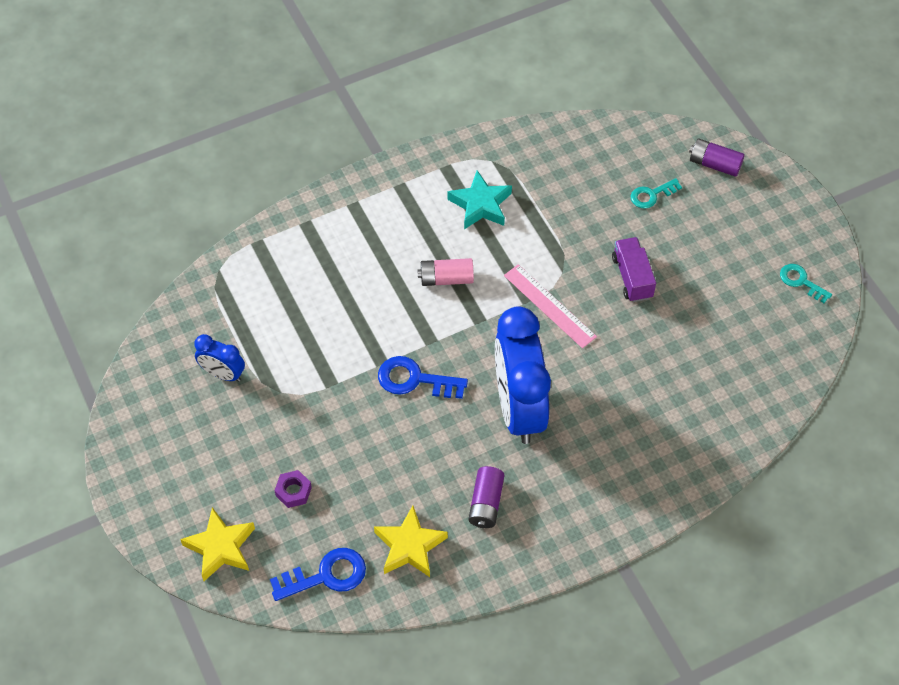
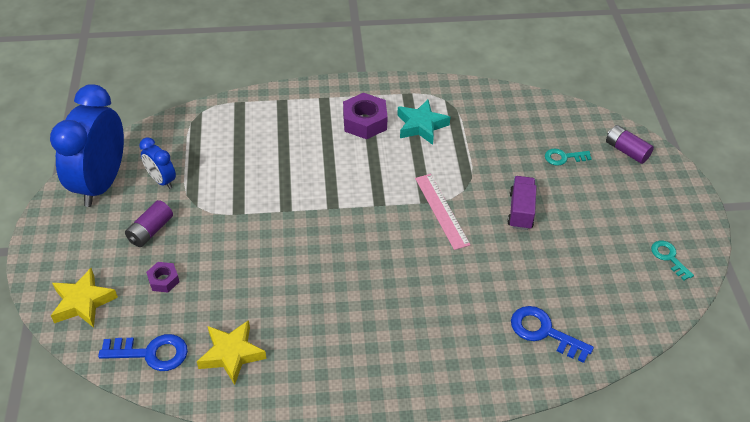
camera: 20 degrees right, 10 degrees down
blue key [378,356,468,399] -> blue key moved to [511,306,594,363]
pink battery [418,258,474,286] -> none
purple battery [468,466,504,528] -> purple battery moved to [125,200,173,247]
blue clock [495,306,551,444] -> blue clock moved to [50,84,124,207]
none -> purple nut [343,93,388,139]

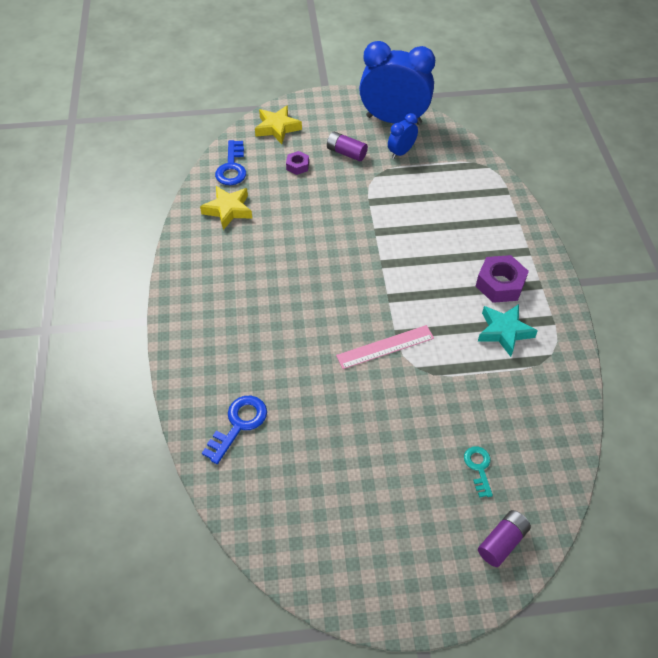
camera: 90 degrees right, 5 degrees up
purple truck [507,176,537,230] -> none
turquoise key [651,241,694,281] -> none

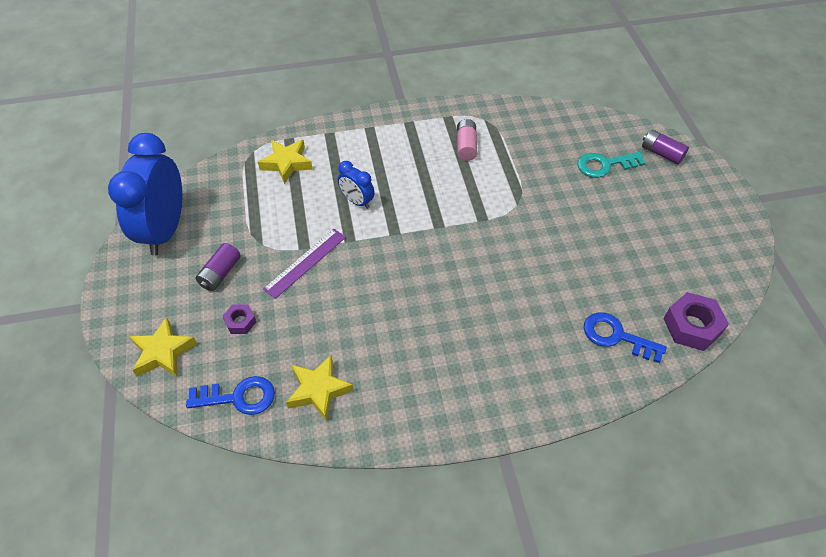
camera: 95 degrees left, 0 degrees up
pink ruler [336,325,434,369] -> none
blue clock [388,113,418,159] -> blue clock moved to [338,161,375,209]
turquoise key [464,446,493,498] -> turquoise key [577,152,646,178], size x1.54
purple nut [476,255,529,303] -> purple nut moved to [663,292,729,351]
turquoise star [478,304,538,357] -> pink battery [457,119,477,161]
none -> yellow star [258,140,313,184]
none -> purple ruler [263,229,346,299]

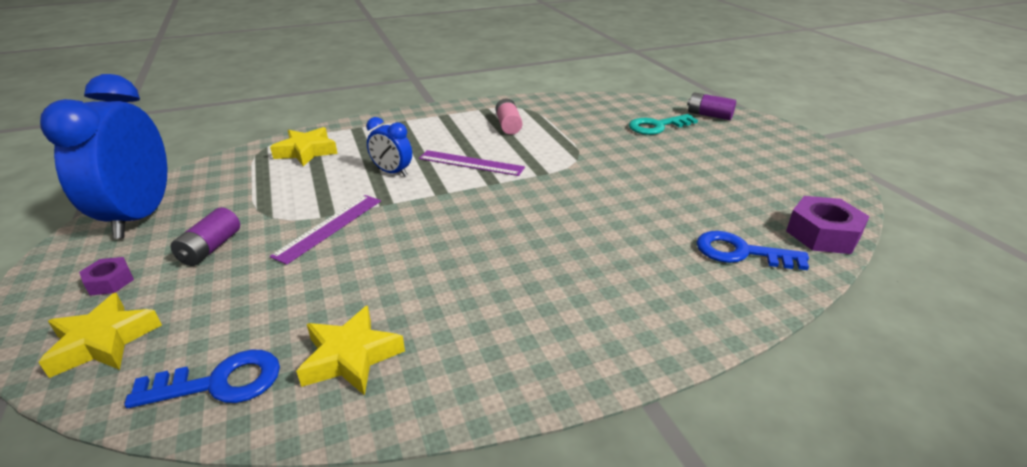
camera: 10 degrees left, 20 degrees down
purple nut [223,304,256,334] -> purple nut moved to [79,257,134,296]
none -> purple ruler [419,150,525,176]

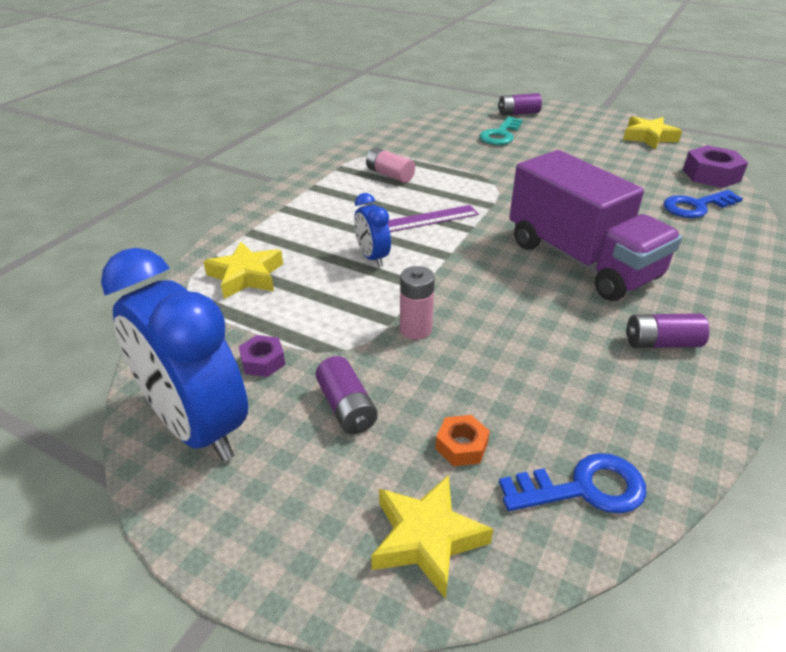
camera: 40 degrees left, 5 degrees up
purple nut [79,257,134,296] -> purple nut moved to [239,335,285,377]
blue key [124,350,280,408] -> blue key turned 45 degrees clockwise [499,453,646,514]
purple ruler [270,195,381,265] -> pink battery [400,266,435,340]
yellow star [296,306,405,395] -> yellow star moved to [623,116,682,149]
blue clock [366,117,412,176] -> blue clock turned 75 degrees clockwise [354,193,391,267]
none -> orange nut [436,415,490,466]
none -> purple truck [509,150,682,301]
none -> purple battery [626,313,710,348]

